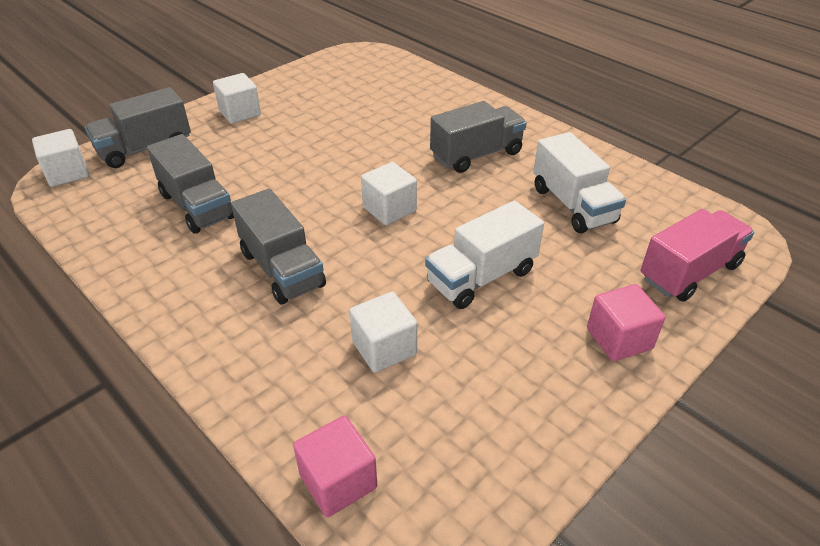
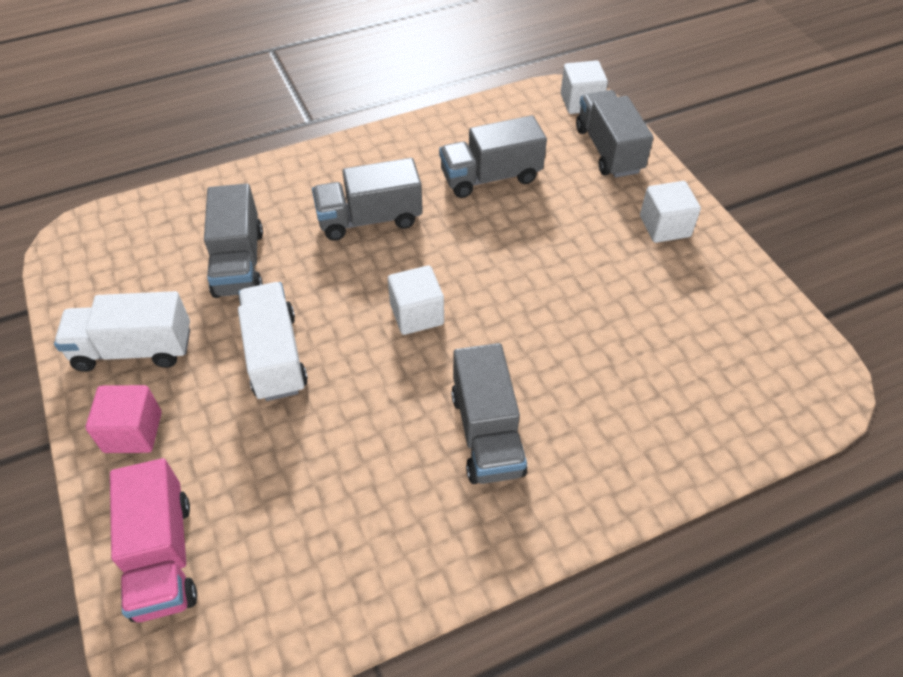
camera: 110 degrees right, 10 degrees up
pink cube [293,416,377,517] -> none
white cube [349,292,417,373] -> grey truck [204,184,263,298]
white truck [533,132,626,233] -> white truck moved to [54,291,190,372]

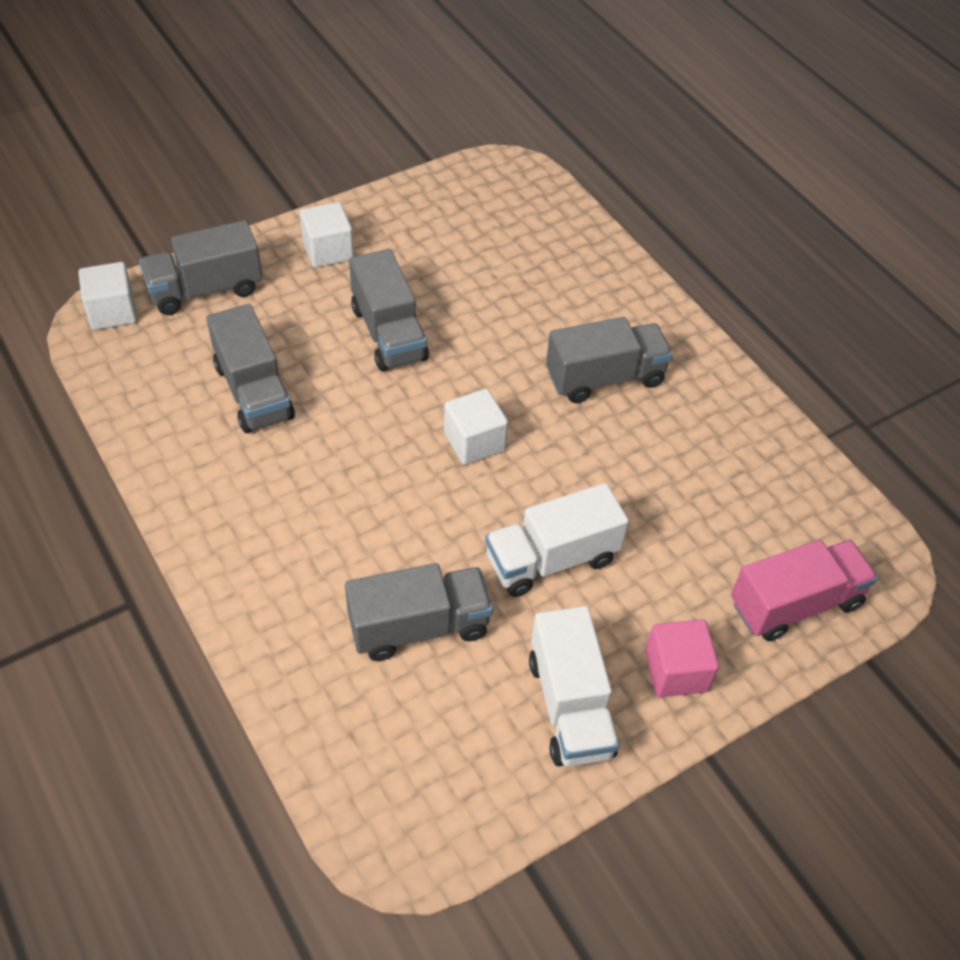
camera: 100 degrees left, 0 degrees up
grey truck [312,158,423,241] -> grey truck moved to [349,249,429,371]

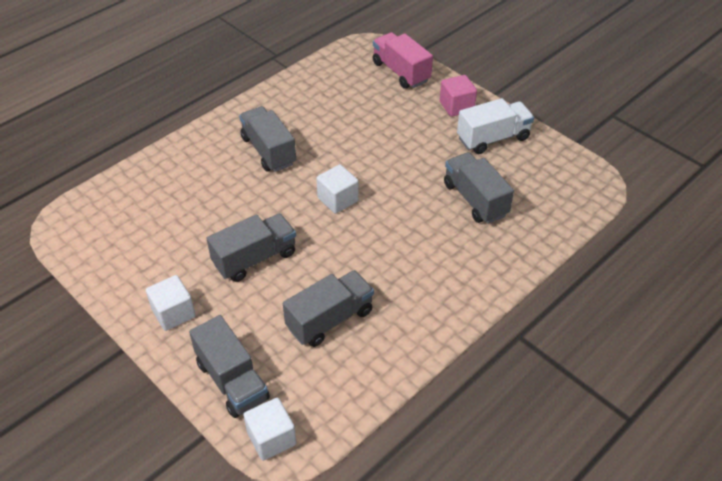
camera: 100 degrees left, 5 degrees down
white truck [485,483,629,597] -> none

